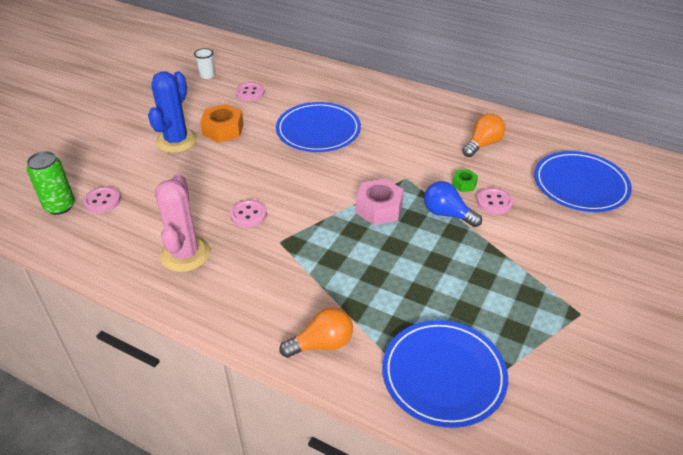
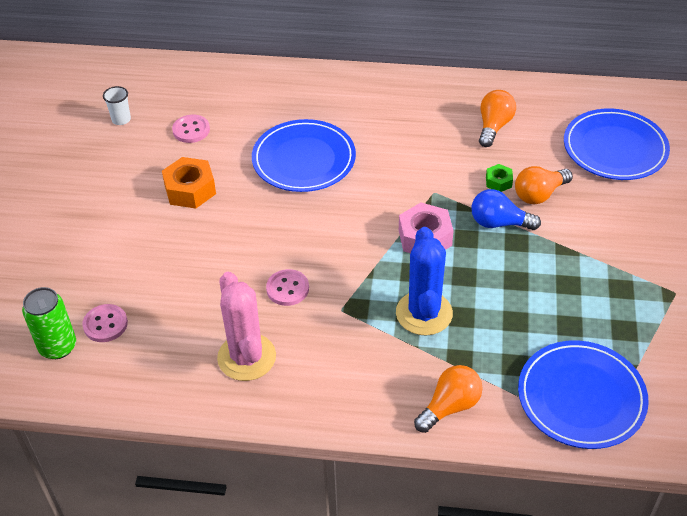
camera: 20 degrees left, 5 degrees up
blue cactus [148,71,197,153] -> blue cactus moved to [396,227,453,336]
pink button [477,188,513,214] -> orange light bulb [515,166,573,204]

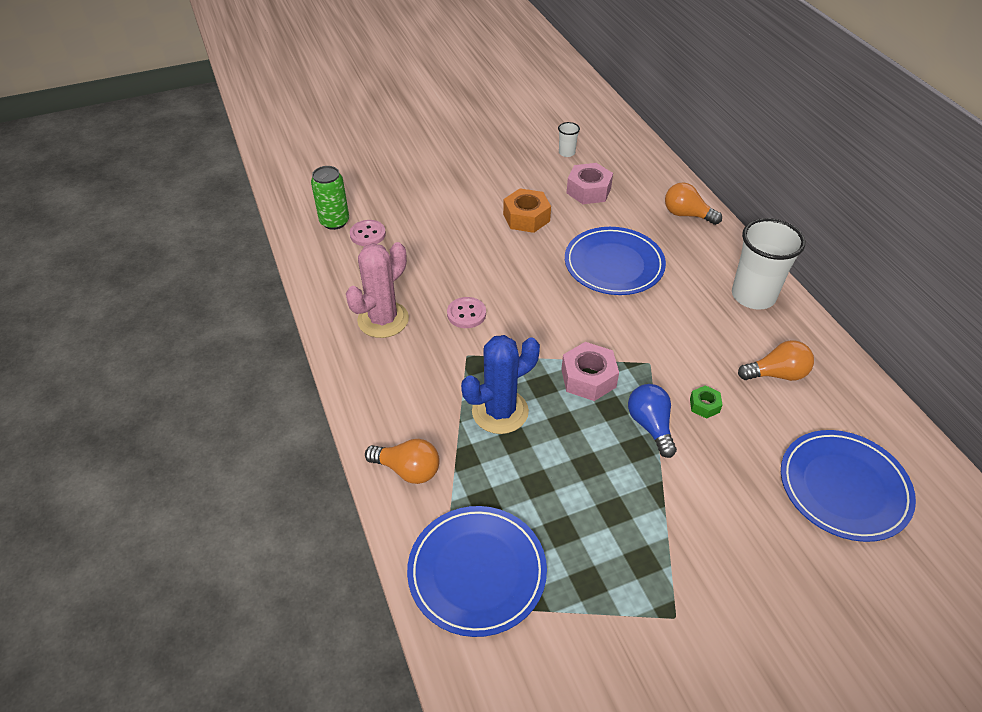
camera: 60 degrees right, 0 degrees up
pink button [172,115,210,143] -> pink nut [567,163,613,204]
orange light bulb [515,166,573,204] -> orange light bulb moved to [665,182,722,225]
none -> white cup [732,218,805,310]

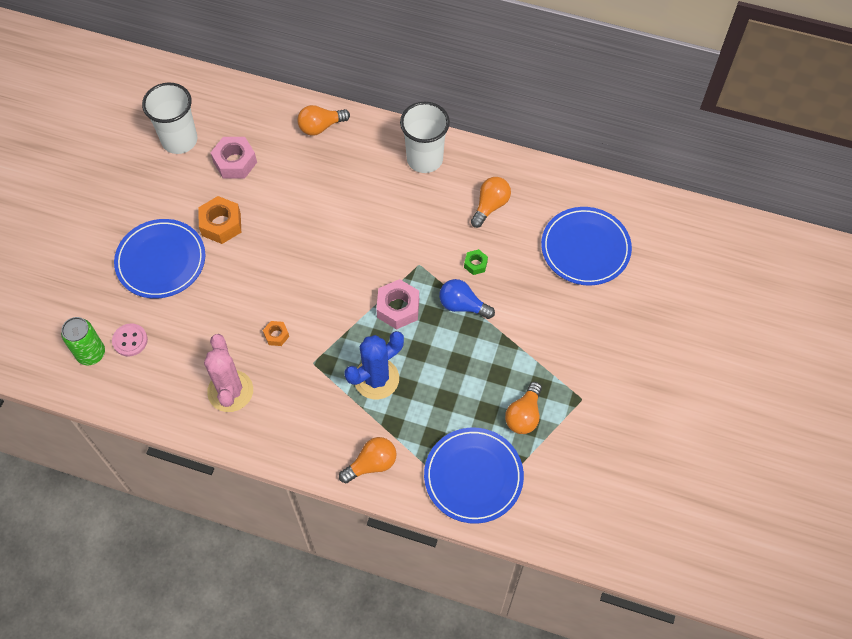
camera: 50 degrees left, 15 degrees up
pink button [447,297,486,328] -> orange nut [263,321,289,346]
blue cactus [461,335,540,434] -> blue cactus turned 45 degrees clockwise [345,331,404,400]
white cup [558,122,580,157] -> white cup [142,82,197,154], size x2.20
blue plate [565,227,666,295] -> blue plate moved to [114,219,205,299]
none -> orange light bulb [505,382,542,434]

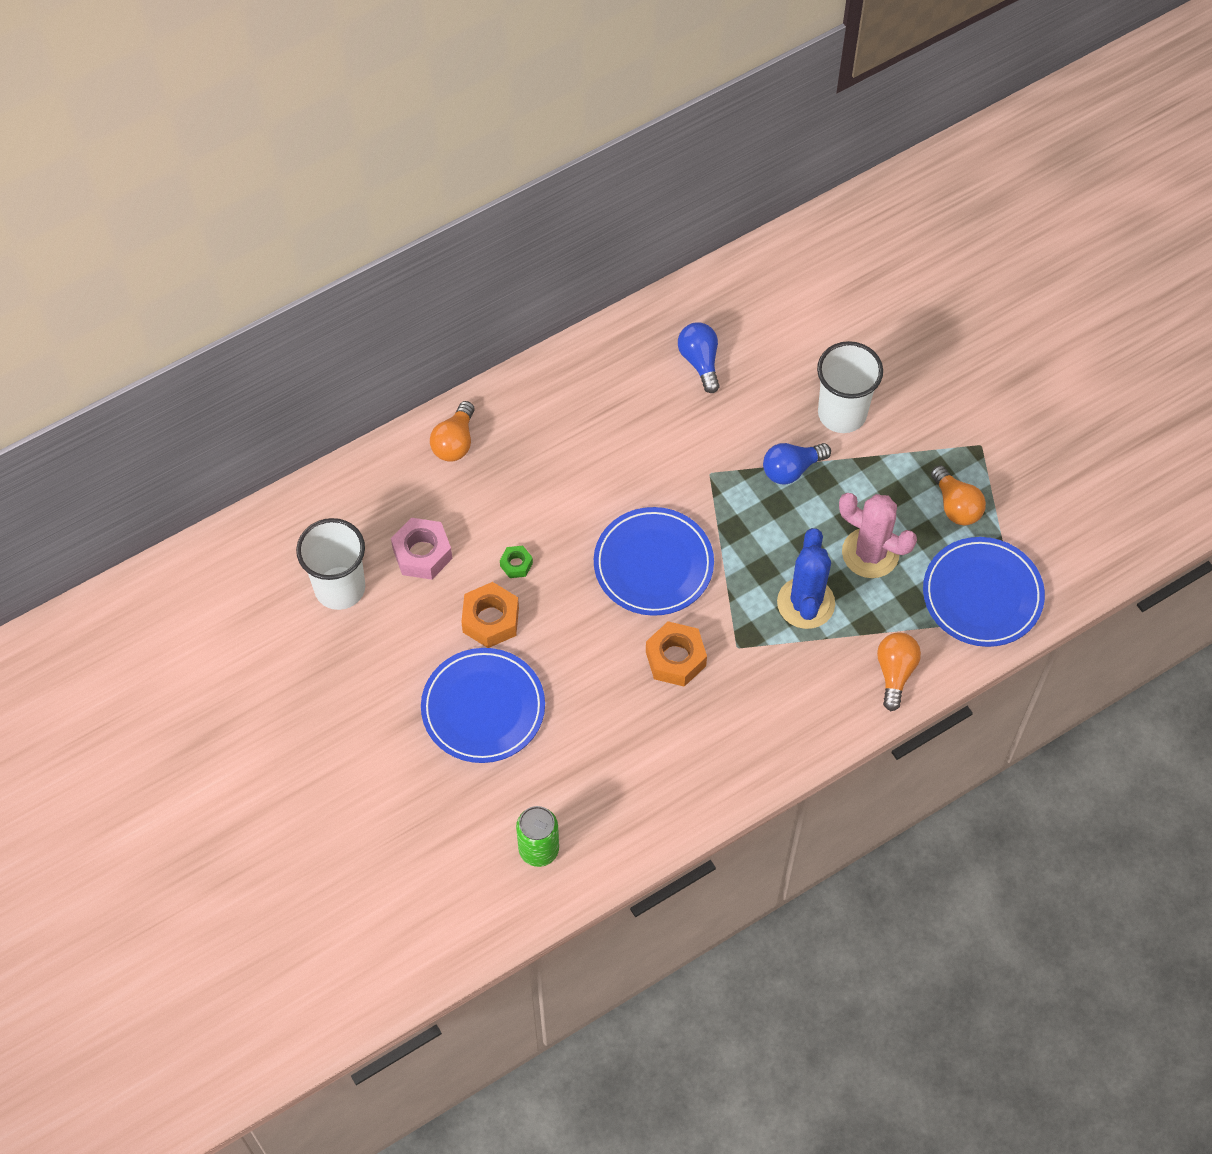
camera: 50 degrees left, 0 degrees up
pink button [112,323,148,357] -> none
pink cactus [204,334,253,412] -> pink cactus moved to [839,493,917,578]
orange nut [263,321,289,346] -> orange nut [646,621,707,687], size x1.86
pink nut [376,279,419,329] -> none
white cup [400,102,450,173] -> white cup moved to [817,341,883,433]
green nut [464,249,488,275] -> green nut moved to [500,546,533,578]
orange light bulb [471,177,511,228] -> blue light bulb [678,323,720,393]
blue plate [541,207,632,286] -> blue plate moved to [594,507,714,616]

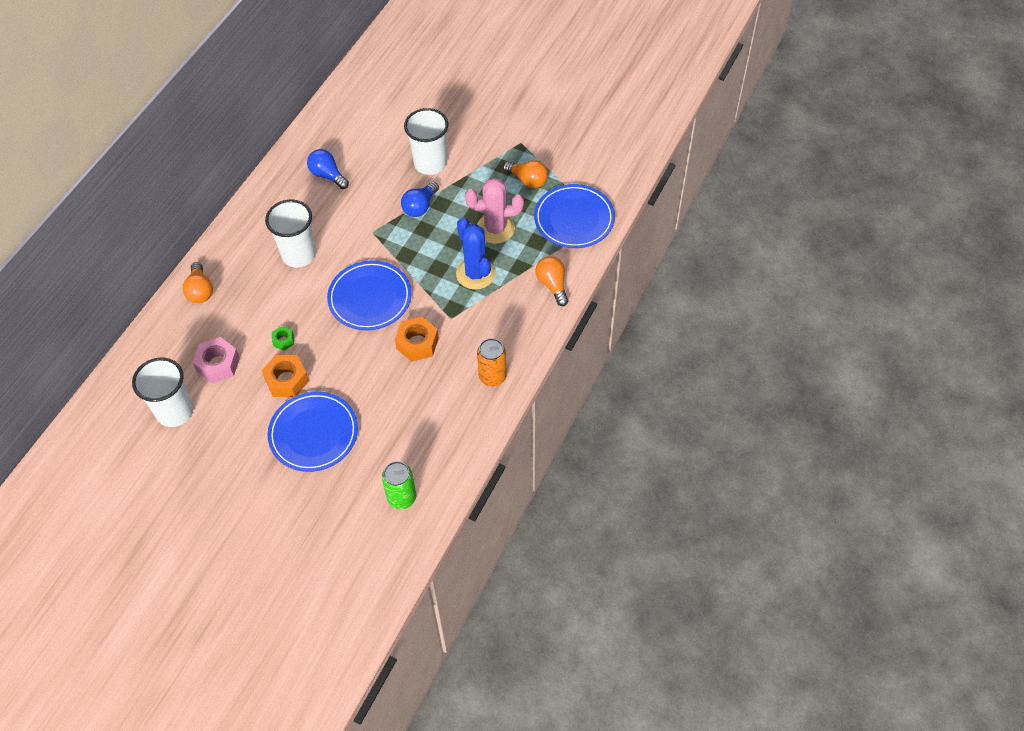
camera: 30 degrees left, 5 degrees down
none -> white cup [265,200,316,267]
none -> orange can [477,338,507,387]

